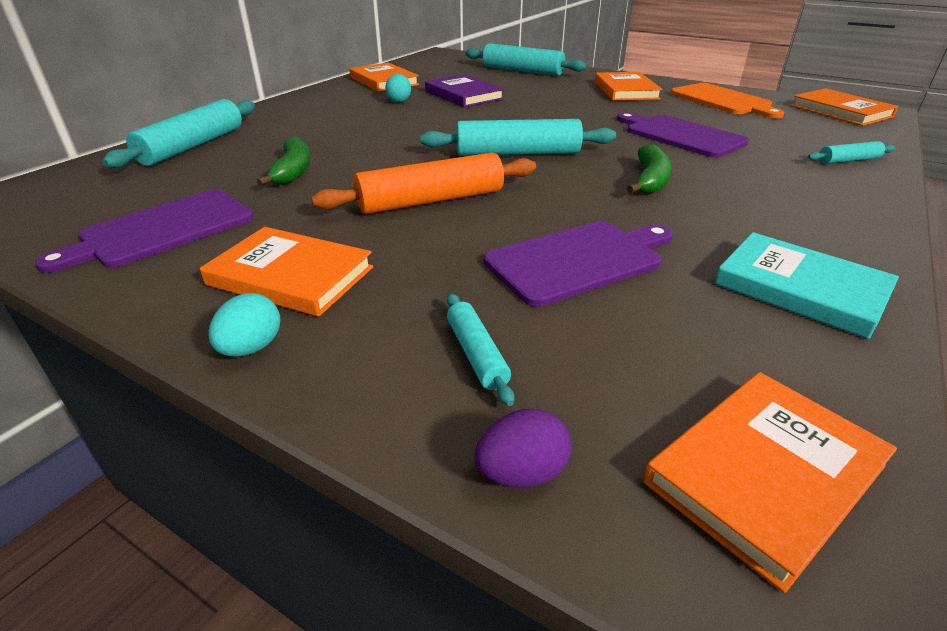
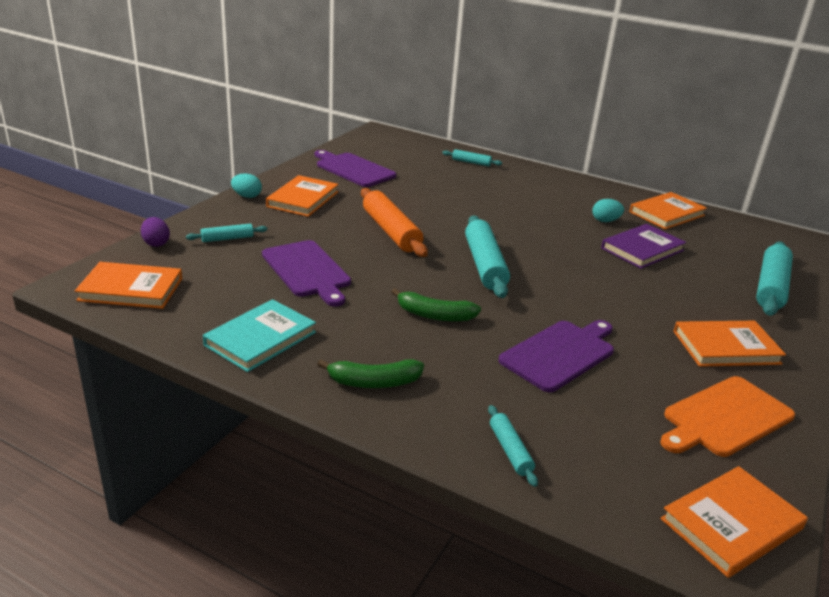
camera: 85 degrees right, 5 degrees down
turquoise rolling pin [102,99,255,168] -> turquoise rolling pin [442,149,502,167], size x0.50
green banana [257,136,310,186] -> green banana moved to [317,359,424,388]
orange book [643,372,897,593] -> orange book turned 45 degrees counterclockwise [75,262,182,309]

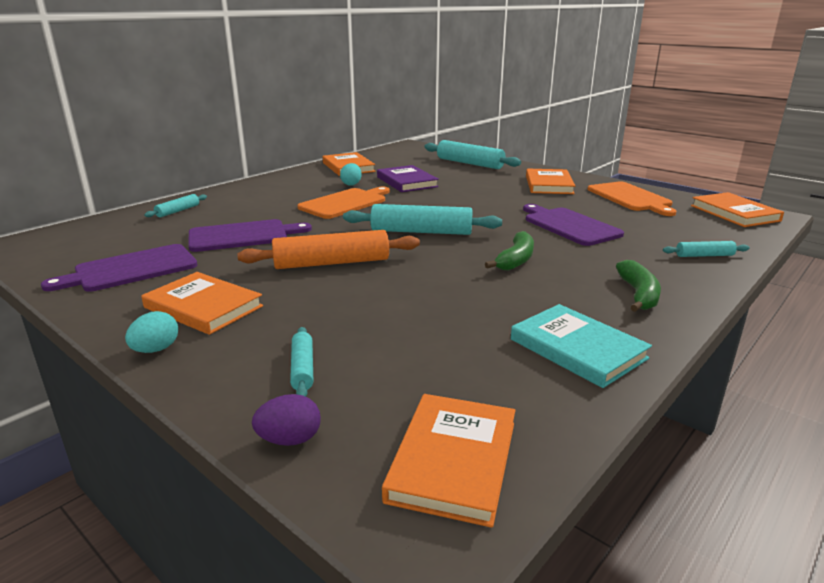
camera: 75 degrees left, 5 degrees down
purple cutting board [262,240,351,307] -> purple cutting board moved to [188,219,312,252]
none -> orange cutting board [297,186,390,219]

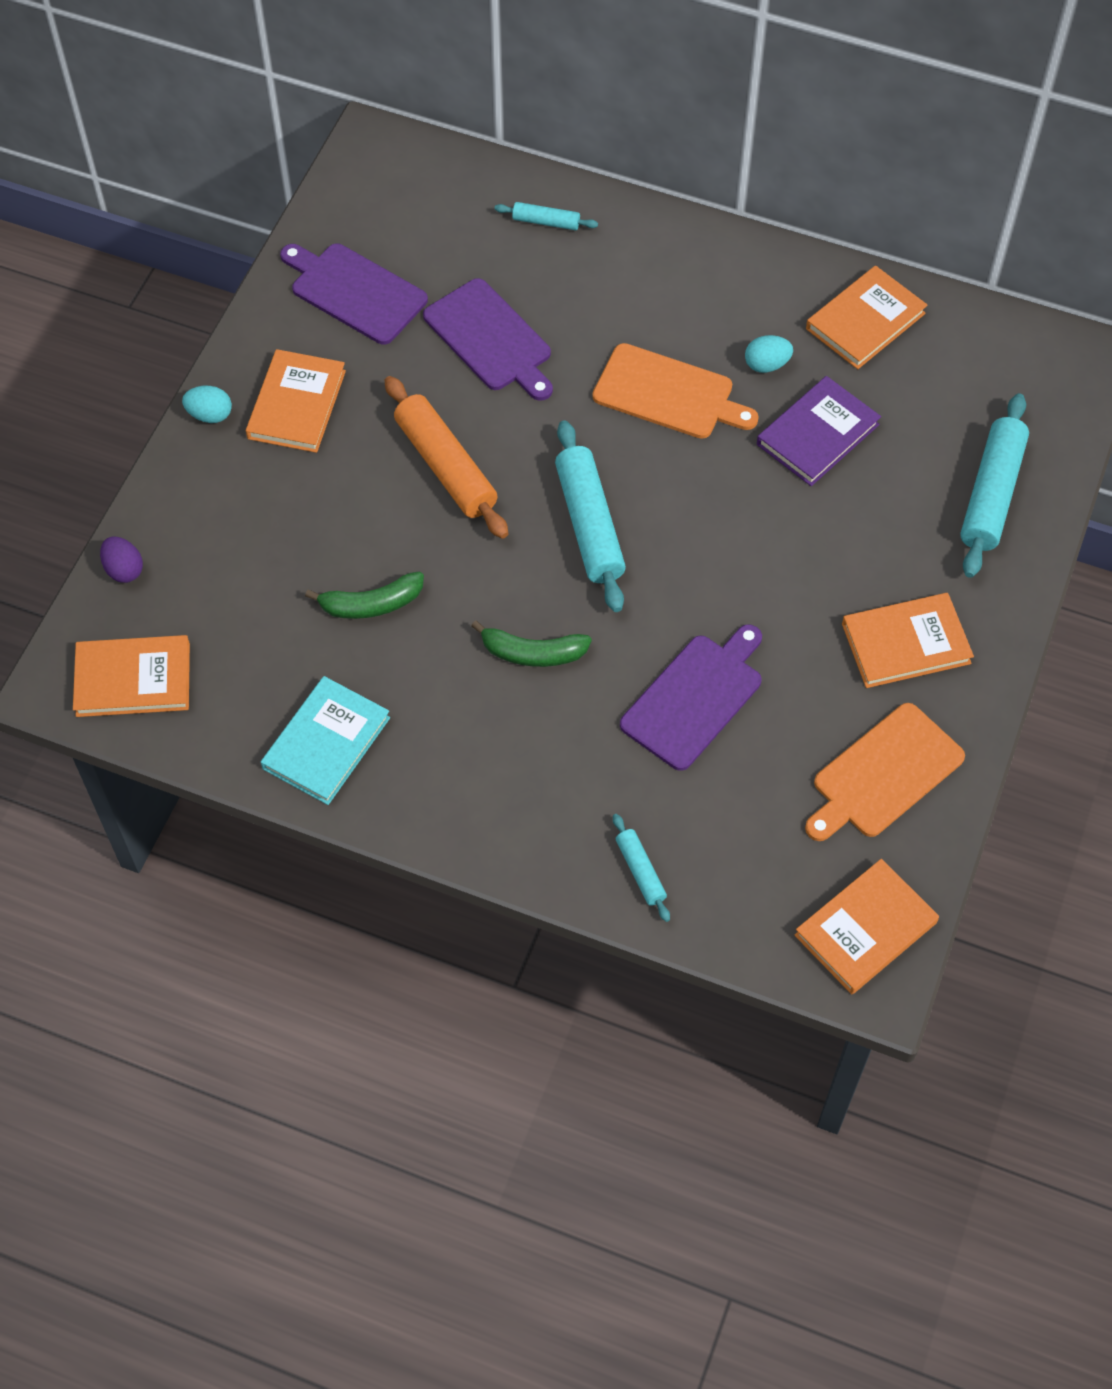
camera: 70 degrees right, 35 degrees up
turquoise rolling pin [290,327,313,397] -> none
green banana [616,260,661,312] -> green banana moved to [305,571,424,619]

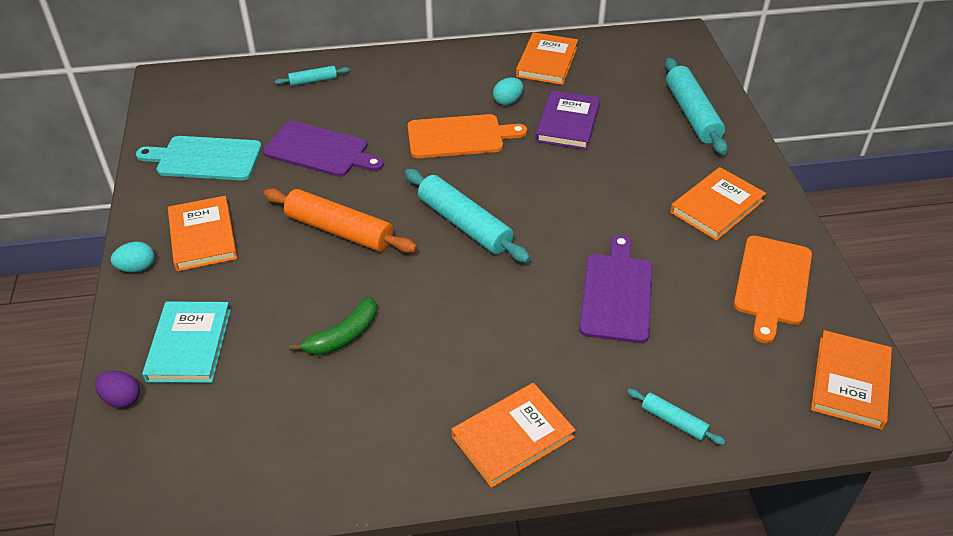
camera: 30 degrees left, 15 degrees down
orange book [73,635,190,717] -> orange book moved to [451,383,576,488]
turquoise book [261,676,390,805] -> turquoise book moved to [142,302,231,383]
purple cutting board [280,243,428,345] -> turquoise cutting board [136,136,262,180]
green banana [471,620,592,667] -> none

